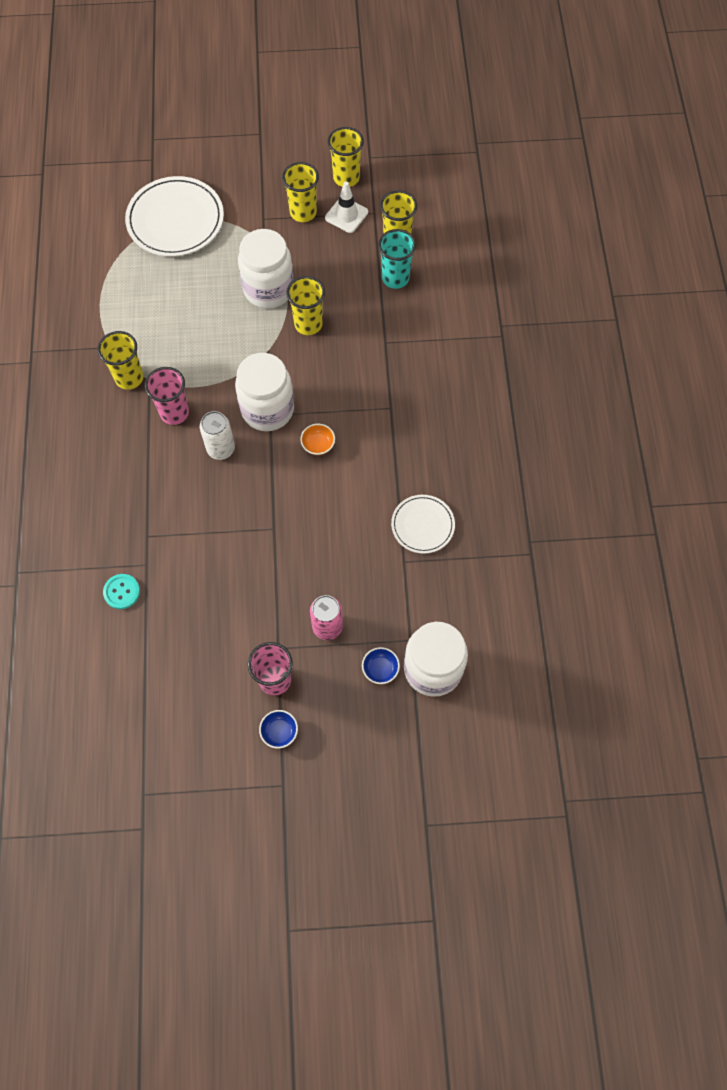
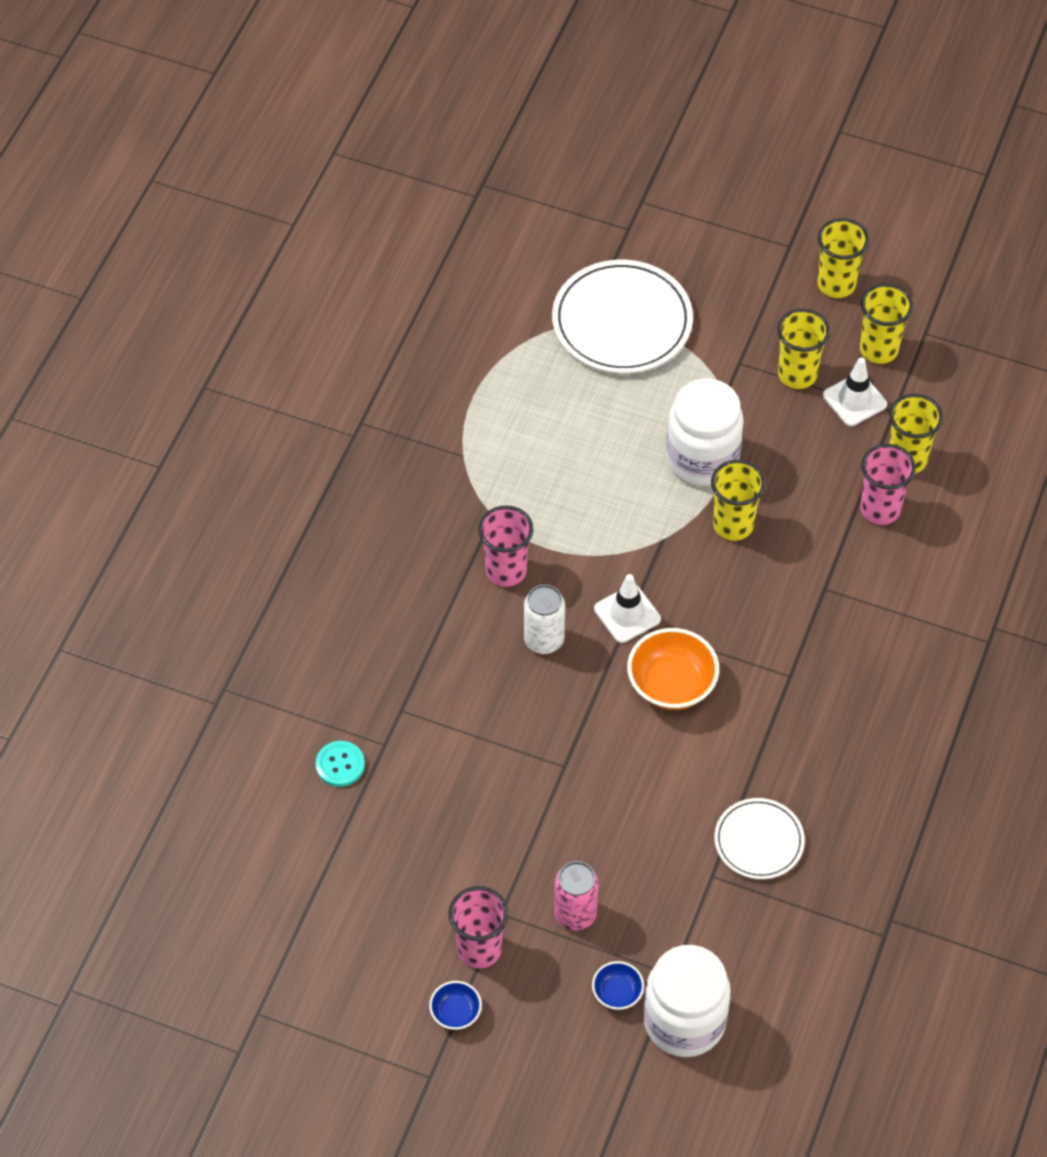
camera: 25 degrees right, 10 degrees down
yellow cup [97,331,143,390] -> yellow cup moved to [818,218,869,298]
white jar [235,353,294,431] -> white traffic cone [594,574,661,643]
orange bowl [300,424,335,455] -> orange bowl [627,628,719,710], size x1.87
turquoise cup [378,229,416,289] -> pink cup [860,444,916,525]

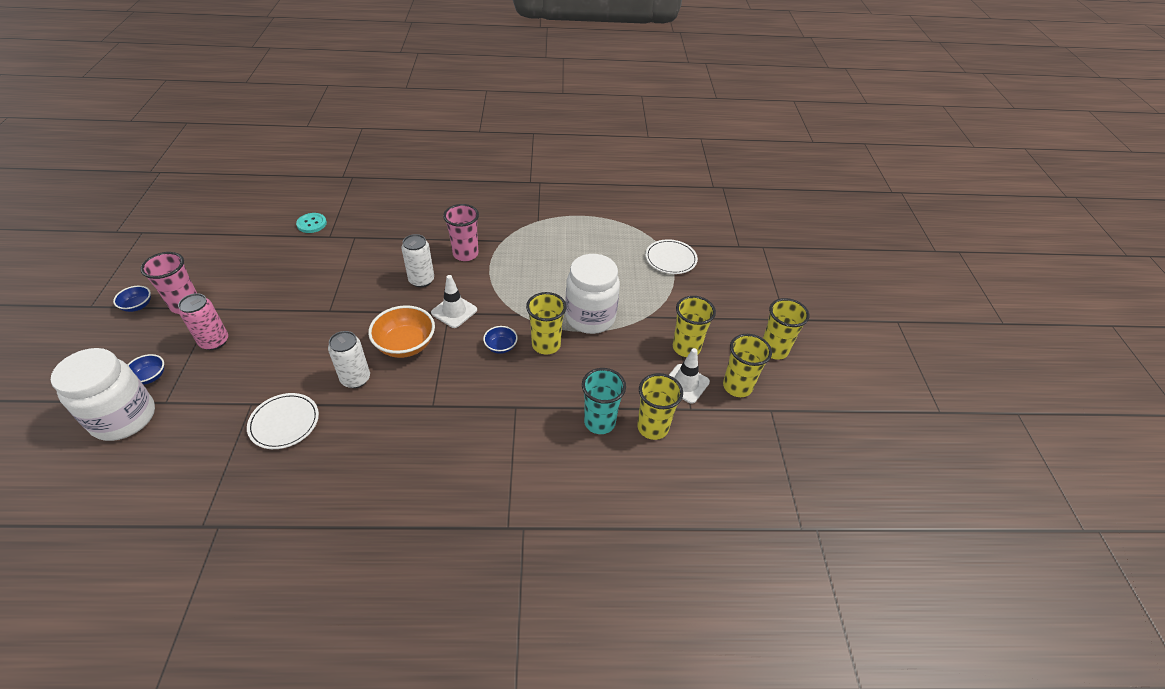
camera: 65 degrees right, 10 degrees down
white plate [552,260,693,373] -> white plate [646,239,698,274], size x0.57
pink cup [860,444,916,525] -> turquoise cup [582,368,626,434]
none -> white can [328,331,370,388]
none -> blue bowl [483,326,518,354]

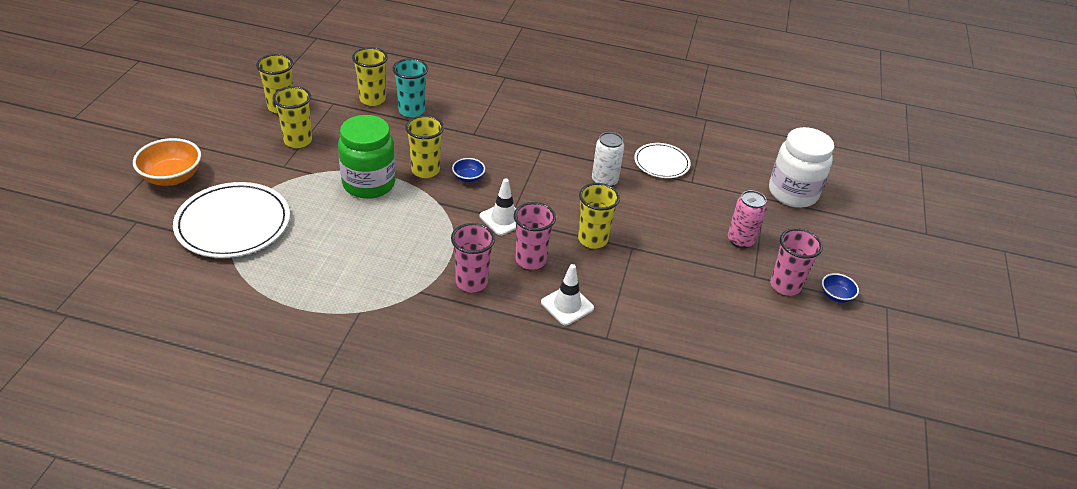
camera: 165 degrees left, 5 degrees down
blue bowl [128,354,164,385] -> none
turquoise button [296,213,327,233] -> none
orange bowl [368,305,435,358] -> orange bowl moved to [133,138,201,186]
white can [402,234,434,287] -> pink cup [514,202,556,270]
white jar [565,254,620,334] -> green jar [338,115,396,199]
white plate [646,239,698,274] -> white plate [173,182,290,258], size x1.75
white traffic cone [669,348,710,404] -> white traffic cone moved to [541,264,594,325]
yellow cup [763,298,809,360] -> yellow cup moved to [578,183,620,249]

